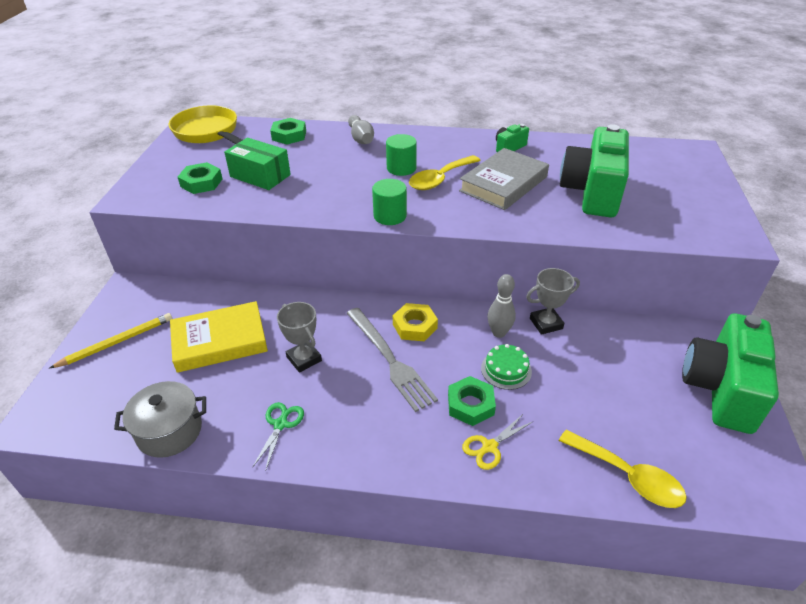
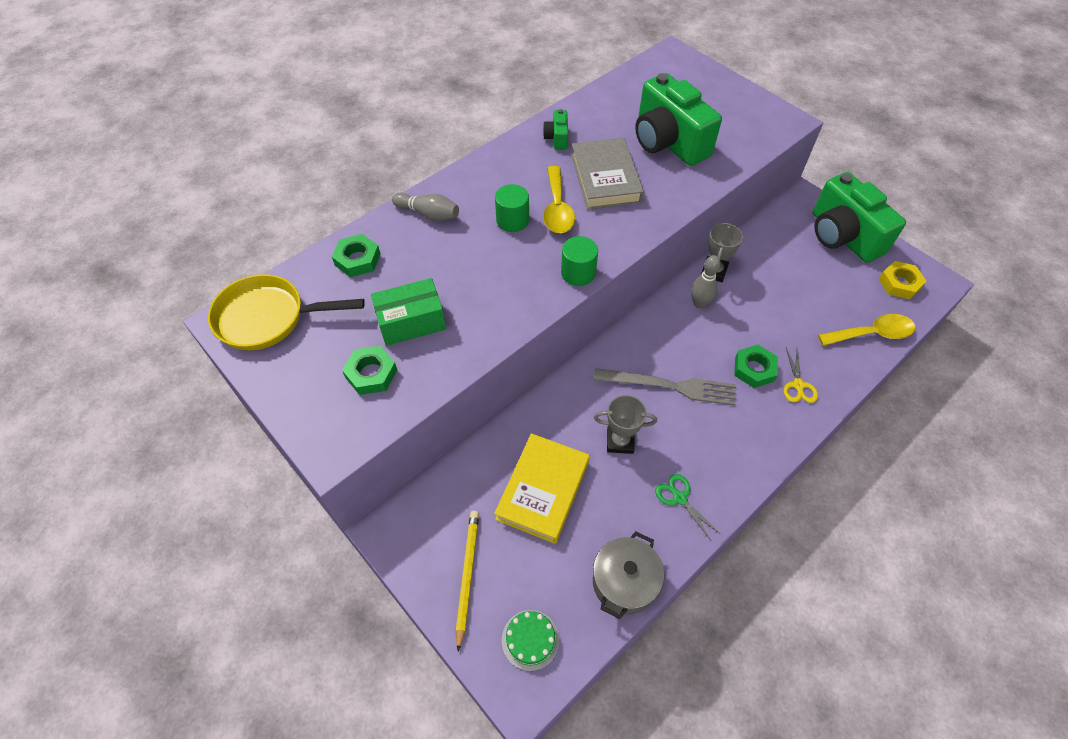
camera: 50 degrees left, 15 degrees up
yellow nut [393,303,438,341] -> yellow nut moved to [879,261,926,299]
green cake [481,344,532,390] -> green cake moved to [502,610,559,671]

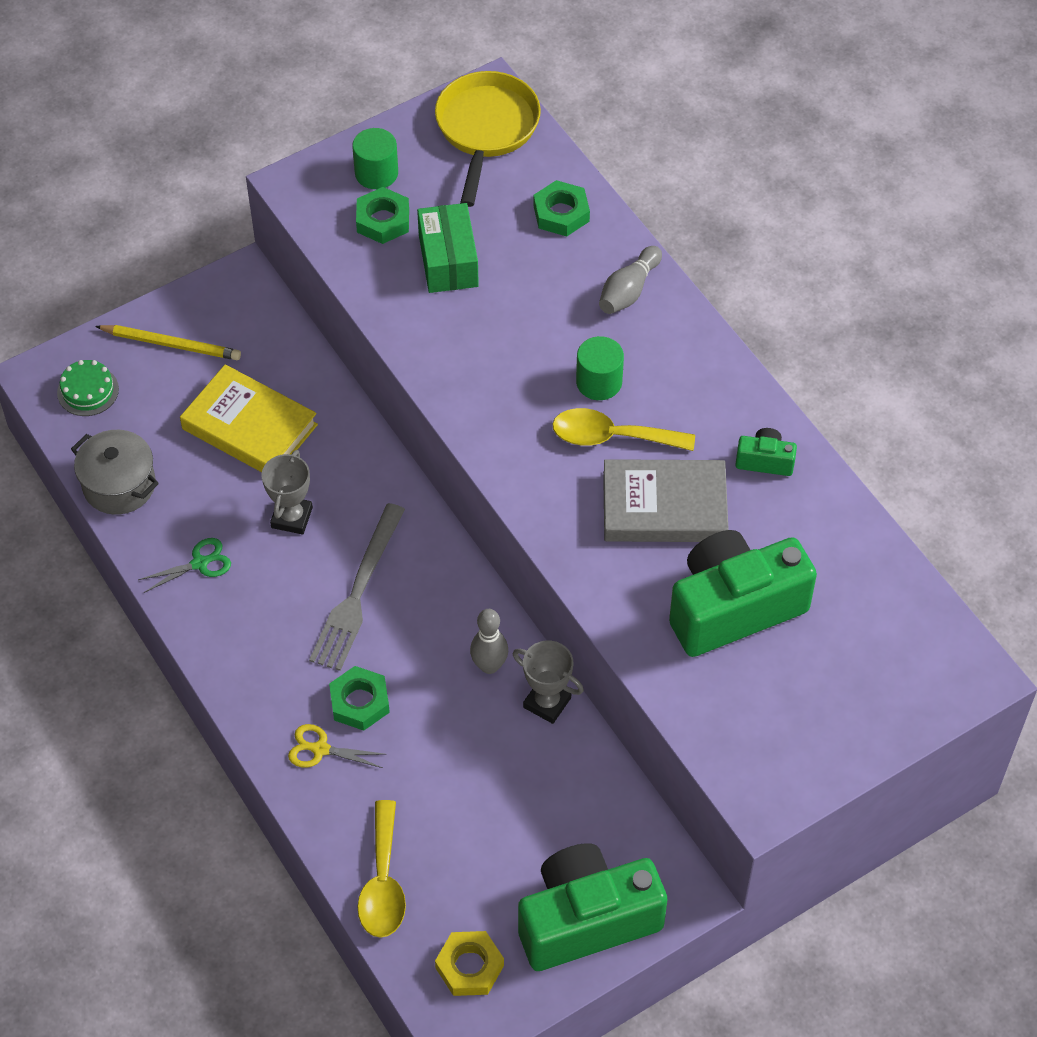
camera: 100 degrees right, 0 degrees up
green cylinder [561,236,598,286] -> green cylinder moved to [352,128,398,189]

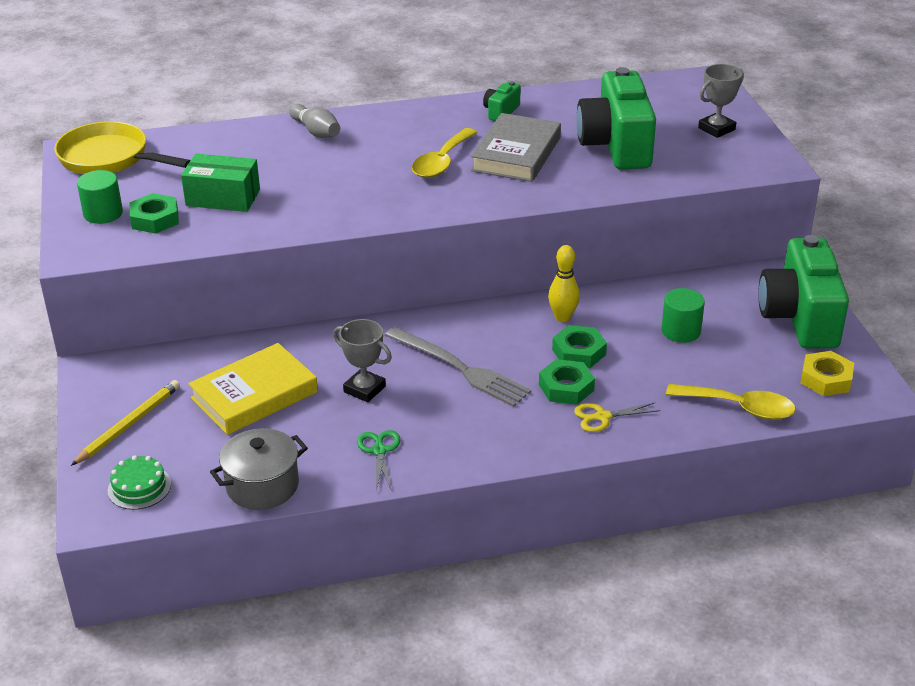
camera: 70 degrees left, 20 degrees down
yellow scissors [288,724,384,768] -> yellow scissors turned 45 degrees clockwise [574,402,660,432]
grey bowling pin [470,609,508,674] -> yellow bowling pin [548,245,580,322]
grey trophy [513,641,584,724] -> grey trophy moved to [698,64,744,138]
green nut [533,180,590,236] -> green nut moved to [552,325,607,368]
green cylinder [576,336,624,400] -> green cylinder moved to [661,288,705,343]

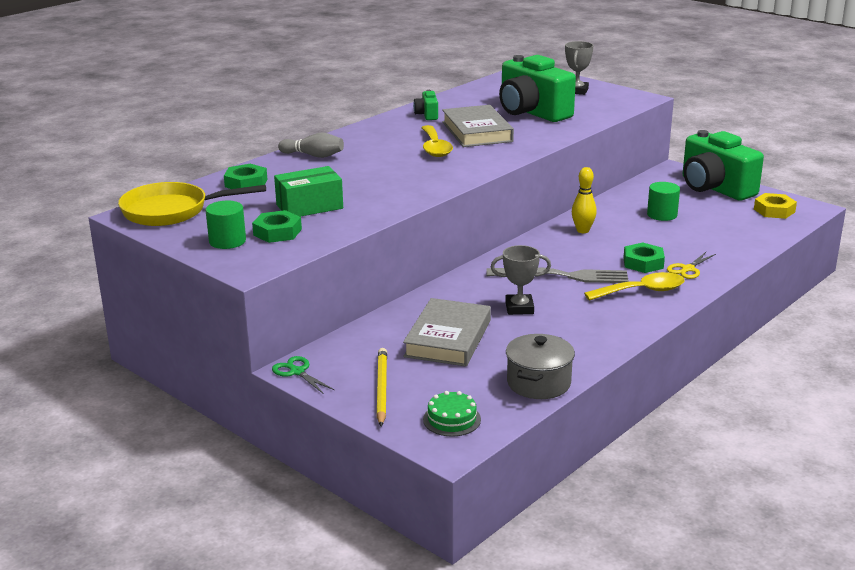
camera: 35 degrees left, 10 degrees down
yellow book [188,343,318,435] -> grey book [403,298,491,366]
green scissors [357,430,400,490] -> green scissors moved to [272,356,335,394]
green nut [552,325,607,368] -> green nut moved to [224,164,268,189]
yellow spoon [666,384,796,420] -> yellow spoon moved to [584,272,685,301]

